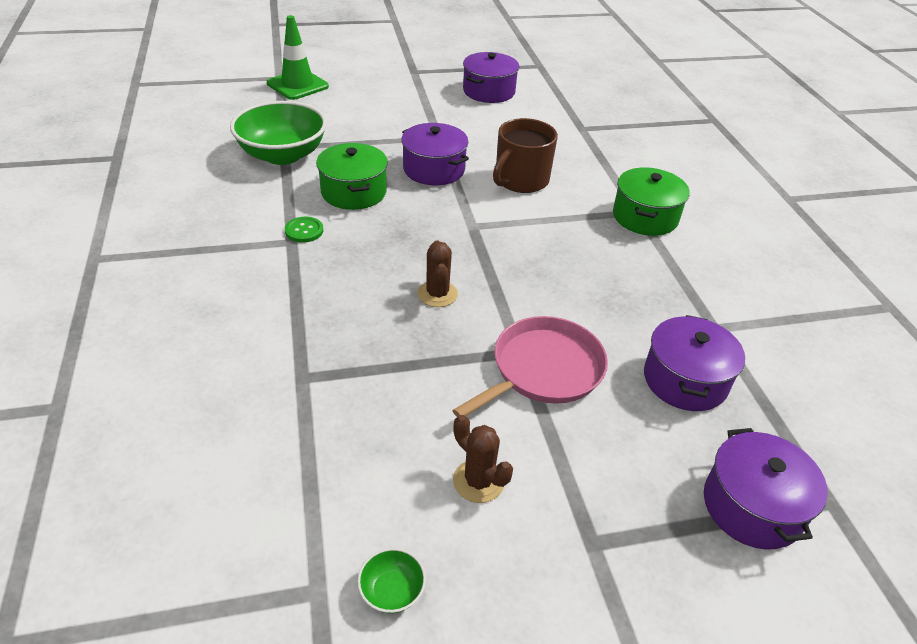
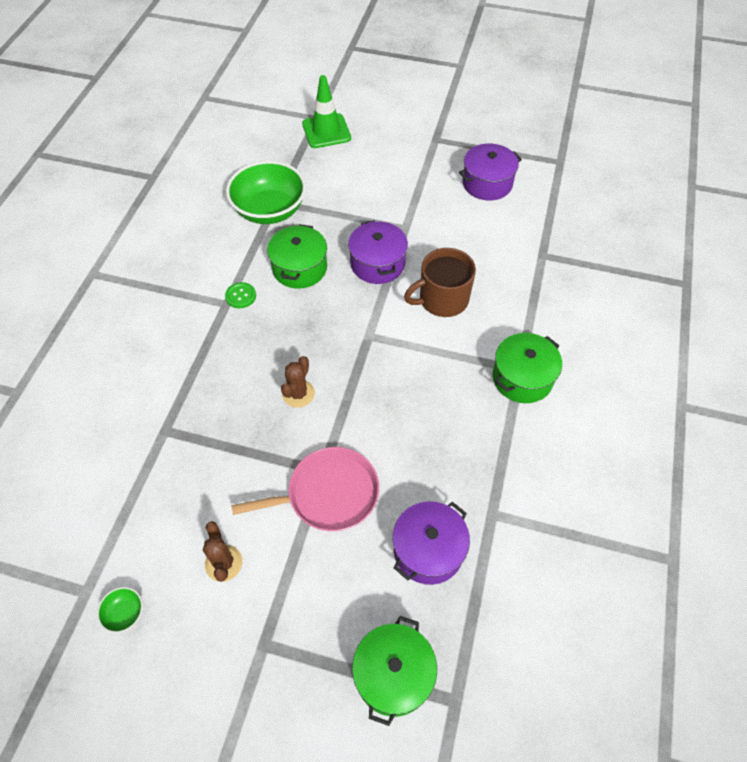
camera: 30 degrees right, 15 degrees up
purple pot [704,428,828,550] -> green pot [352,616,437,726]

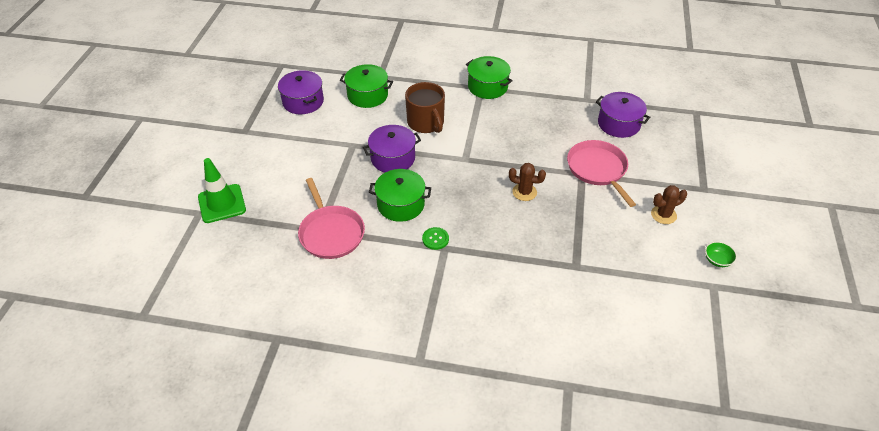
camera: 95 degrees left, 10 degrees down
green bowl [226,161,306,224] -> pink pan [298,178,365,259]
green pot [352,616,437,726] -> green pot moved to [340,64,393,108]

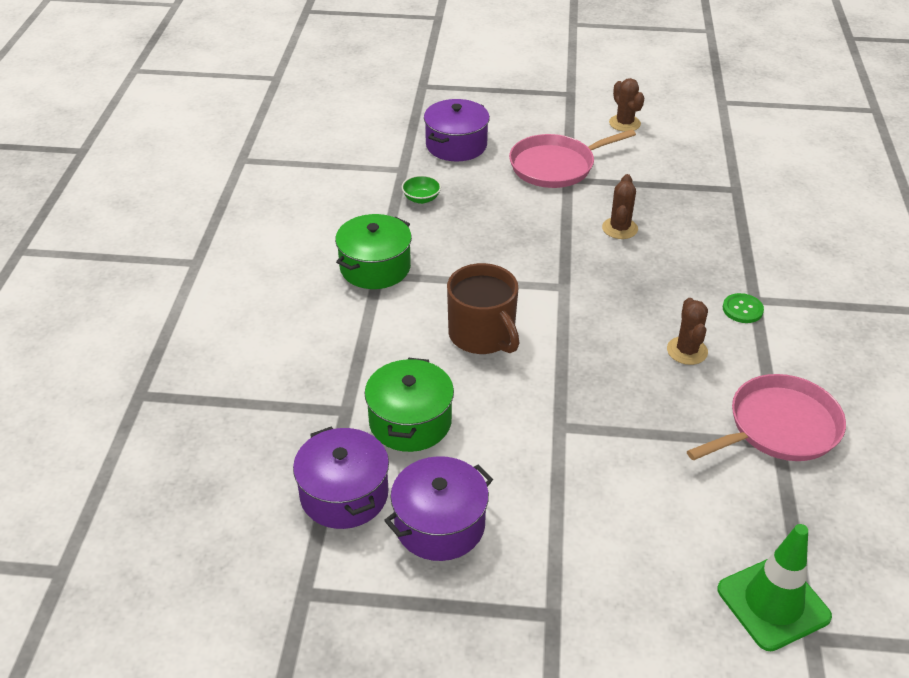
camera: 95 degrees left, 5 degrees down
purple pot [363,125,421,172] -> purple pot moved to [293,427,389,529]
green pot [369,169,431,222] -> brown cactus [667,298,708,365]
brown mug [405,82,445,133] -> brown mug turned 90 degrees clockwise [447,263,519,354]
green bowl [705,241,737,267] -> green bowl moved to [402,175,441,204]

